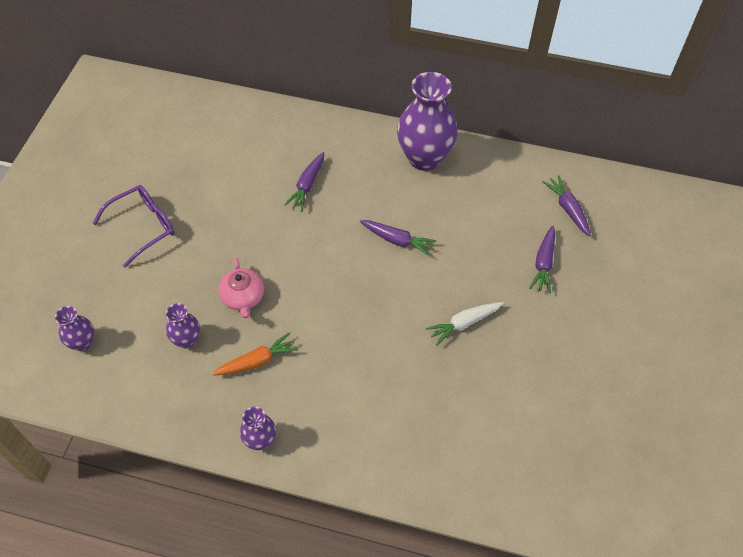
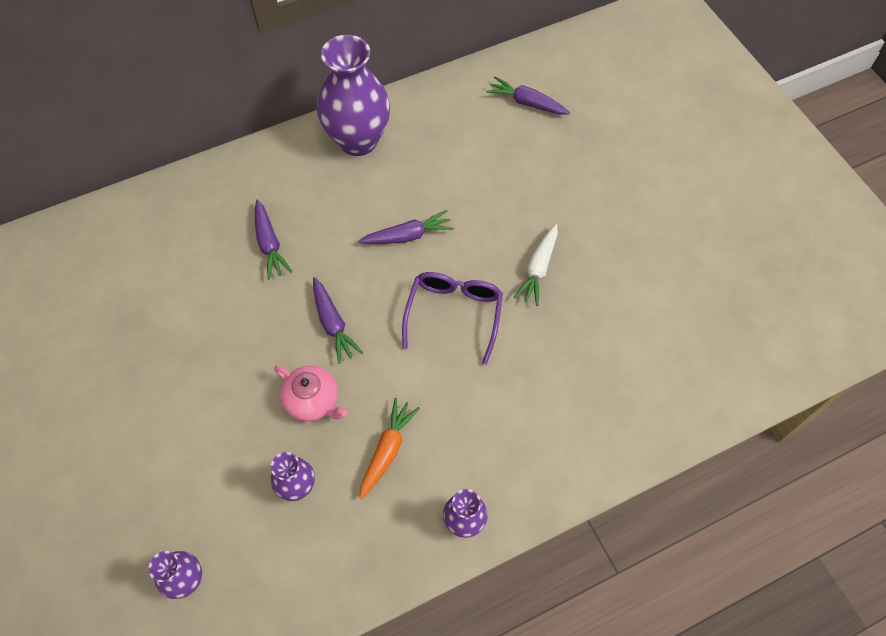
camera: 40 degrees left, 5 degrees up
purple glasses [93,185,175,268] -> purple glasses moved to [402,272,503,365]
purple carrot [530,225,556,293] -> purple carrot moved to [313,277,363,364]

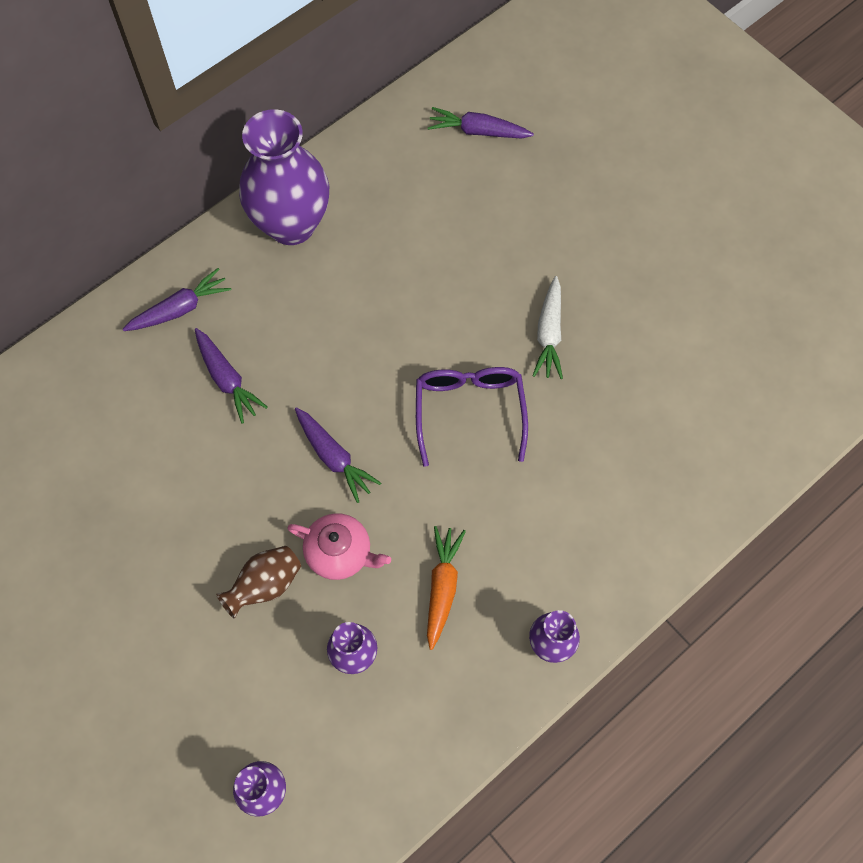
camera: 15 degrees left, 5 degrees up
purple carrot [359,210,454,244] -> purple carrot moved to [123,268,231,331]
none -> brown vase [216,546,301,619]

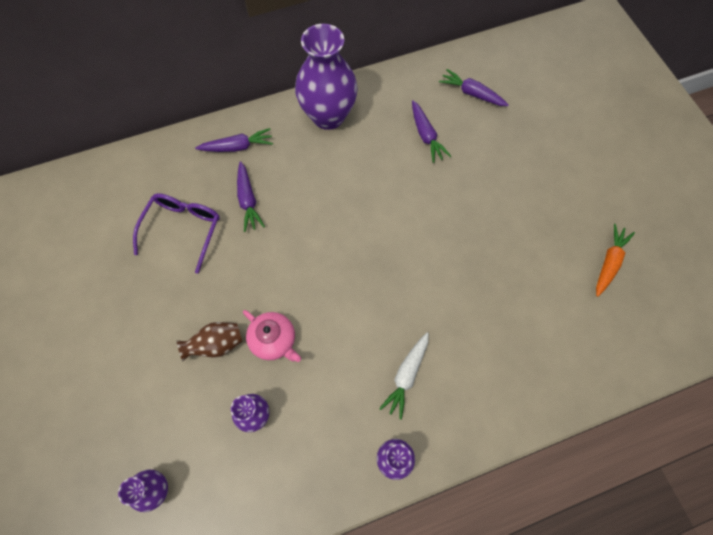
camera: 20 degrees right, 0 degrees up
purple carrot [295,407,381,503] -> purple carrot moved to [412,100,451,163]
purple glasses [416,367,528,467] -> purple glasses moved to [133,193,220,274]
orange carrot [427,526,466,650] -> orange carrot moved to [596,224,635,297]
white carrot [533,276,563,379] -> white carrot moved to [379,332,429,420]

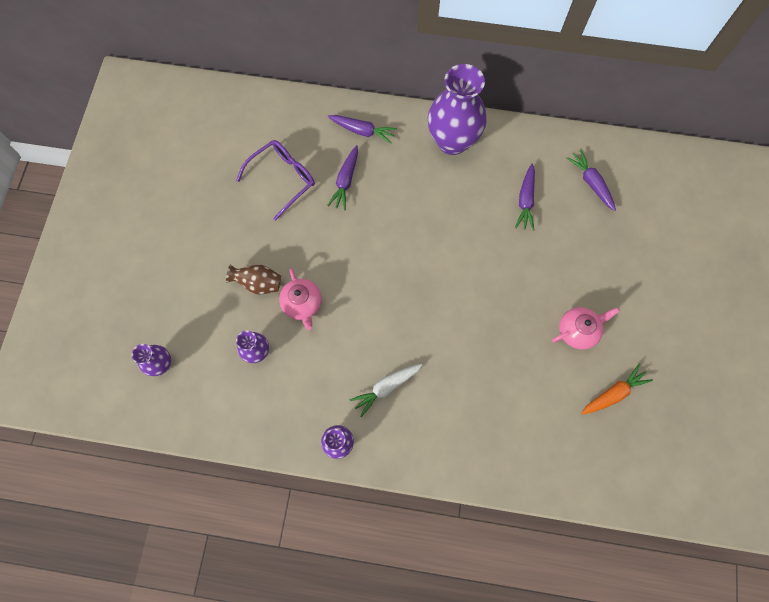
camera: 30 degrees right, 5 degrees up
none -> pink teapot [552,307,620,350]

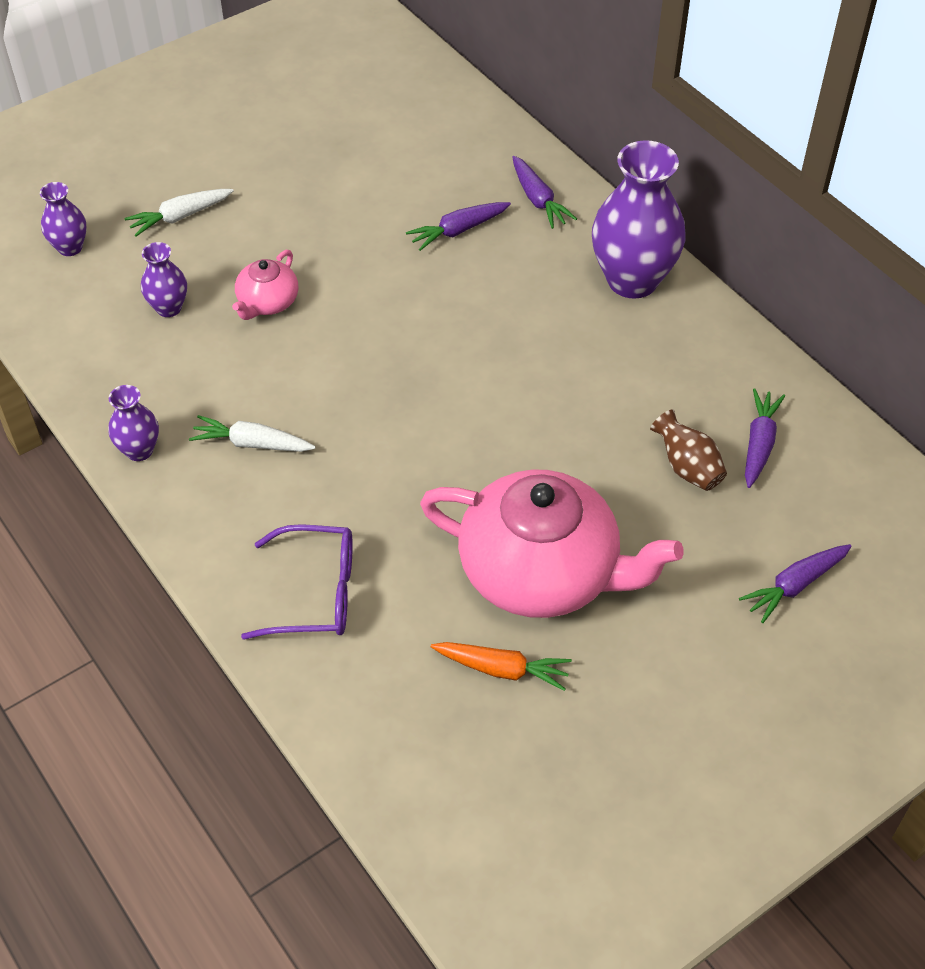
camera: 45 degrees right, 20 degrees down
brown vase [226,264,281,294] -> brown vase moved to [650,409,727,491]
purple glasses [236,140,315,221] -> purple glasses moved to [241,524,353,640]
purple carrot [515,164,535,231] -> purple carrot moved to [739,544,852,623]
pink teapot [552,307,620,350] -> pink teapot [420,470,684,618], size x2.18
none -> white carrot [125,189,234,237]

